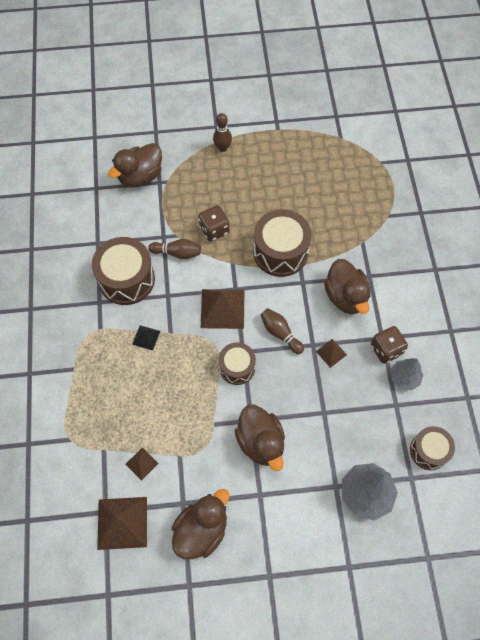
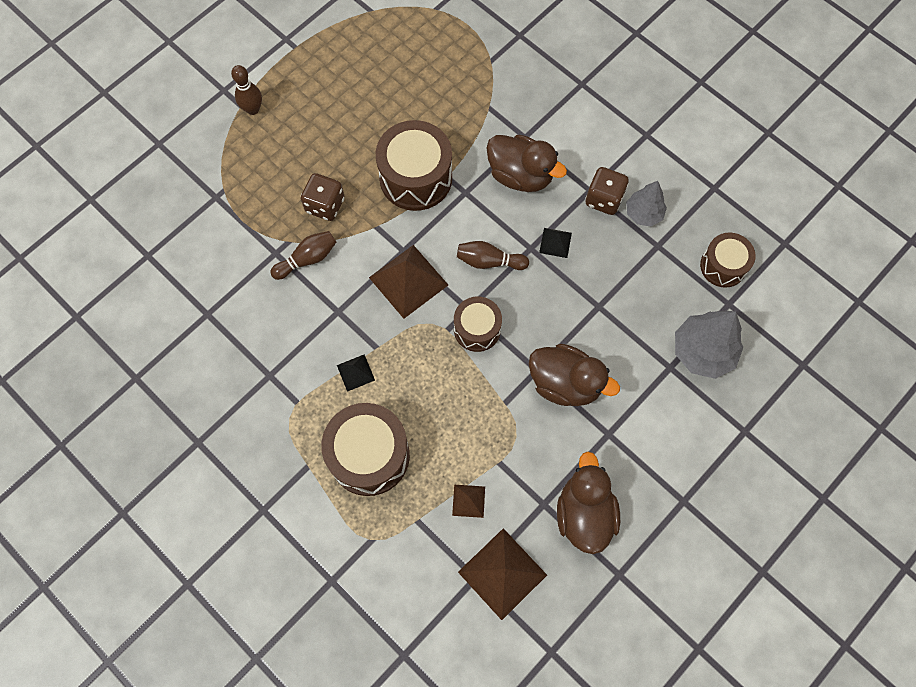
camera: 40 degrees left, 5 degrees up
brown drum [92,237,155,305] -> brown drum moved to [321,403,410,496]
brown duck [108,143,162,187] -> none
brown pyramid [316,339,347,368] -> black pyramid [539,228,572,258]

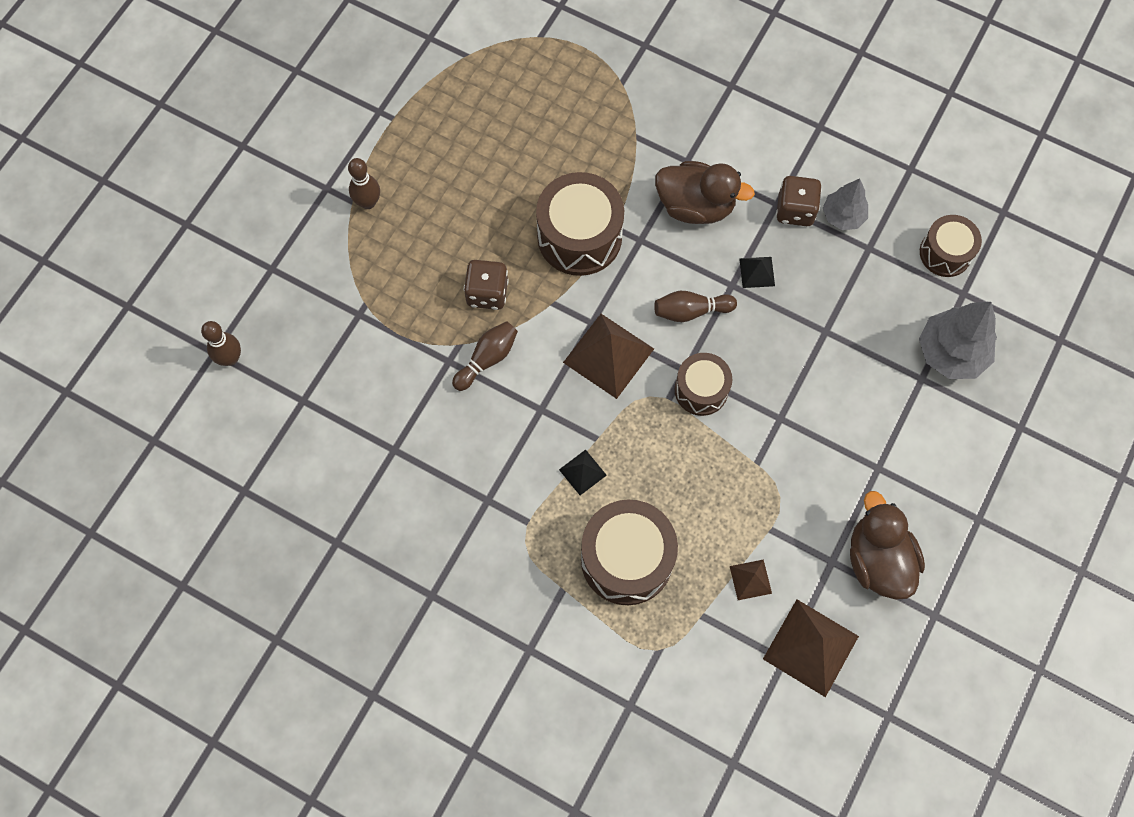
camera: 15 degrees left, 0 degrees up
brown duck [529,344,620,406] -> none
none -> brown bowling pin [201,321,241,366]

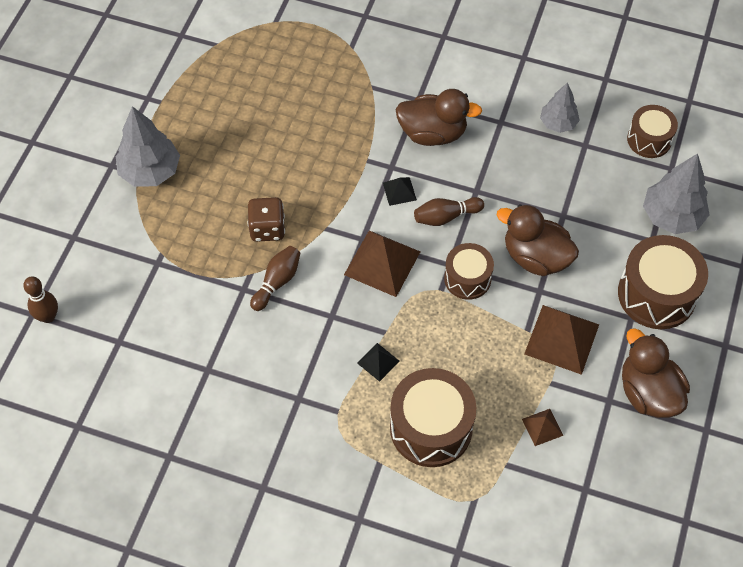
camera: 10 degrees left, 10 degrees down
brown bowling pin [348,158,380,209] -> grey tree [116,106,180,187]
brown drum [536,172,624,276] -> brown drum moved to [618,235,708,329]
black pyramid [739,257,775,288] -> black pyramid moved to [383,177,417,206]
brown pyramid [763,599,859,697] -> brown pyramid moved to [524,305,599,375]
brown dice [776,176,822,226] -> none
none -> brown duck [497,204,579,276]

